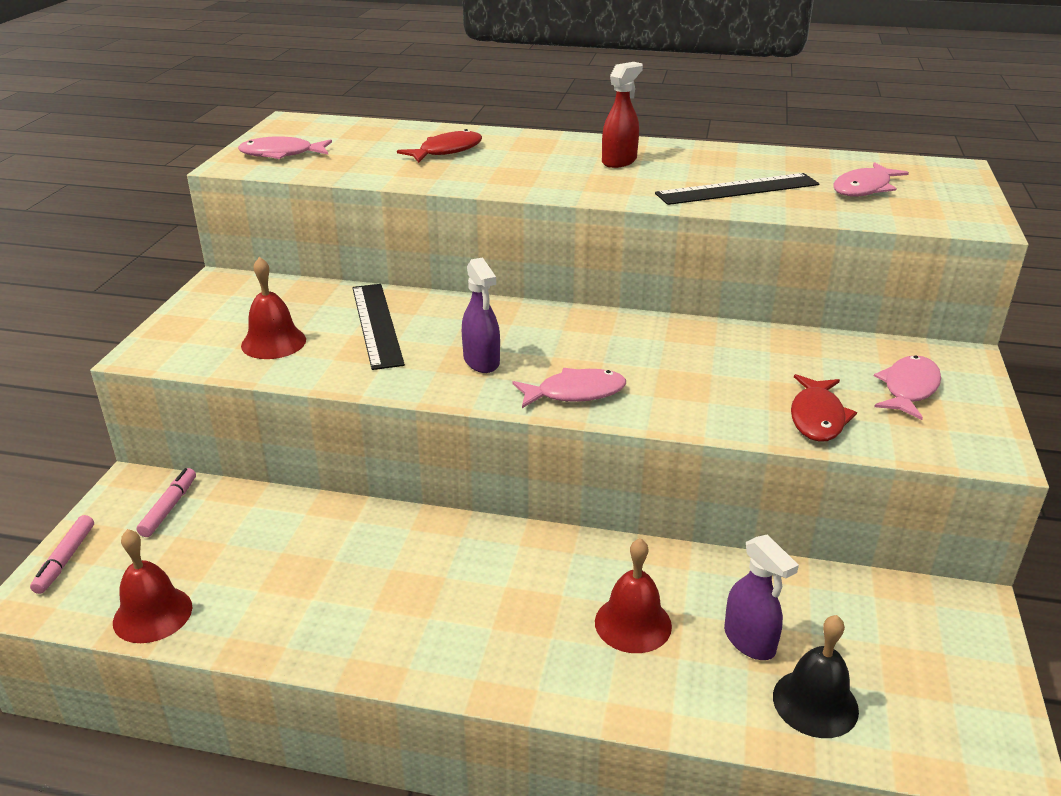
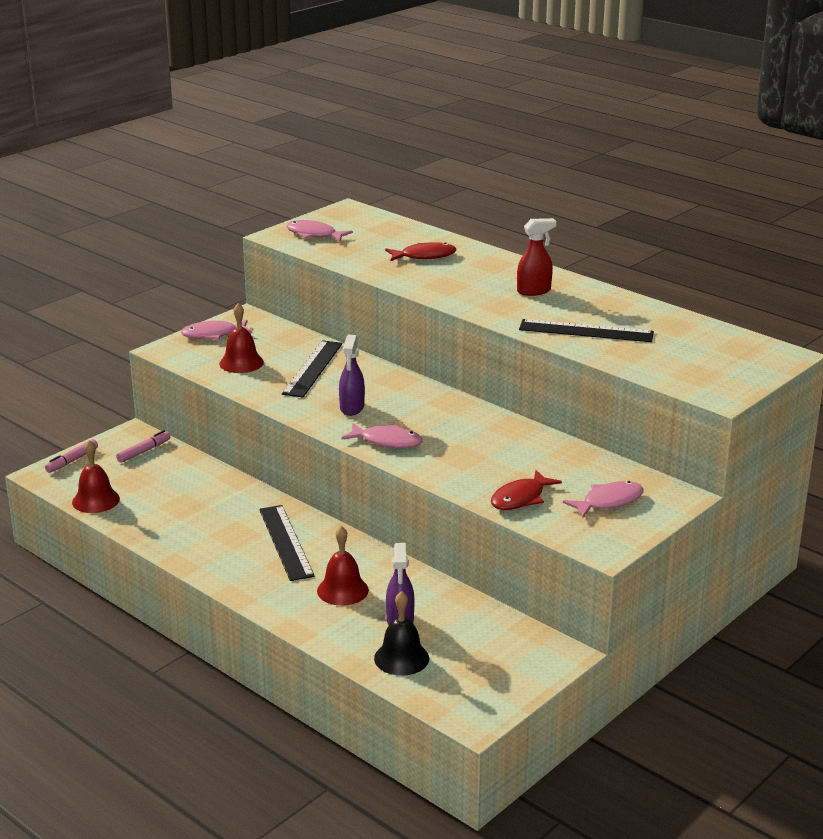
camera: 30 degrees right, 5 degrees down
pink fish [833,162,909,197] -> pink fish moved to [181,320,252,340]
none -> black ruler [259,505,315,581]

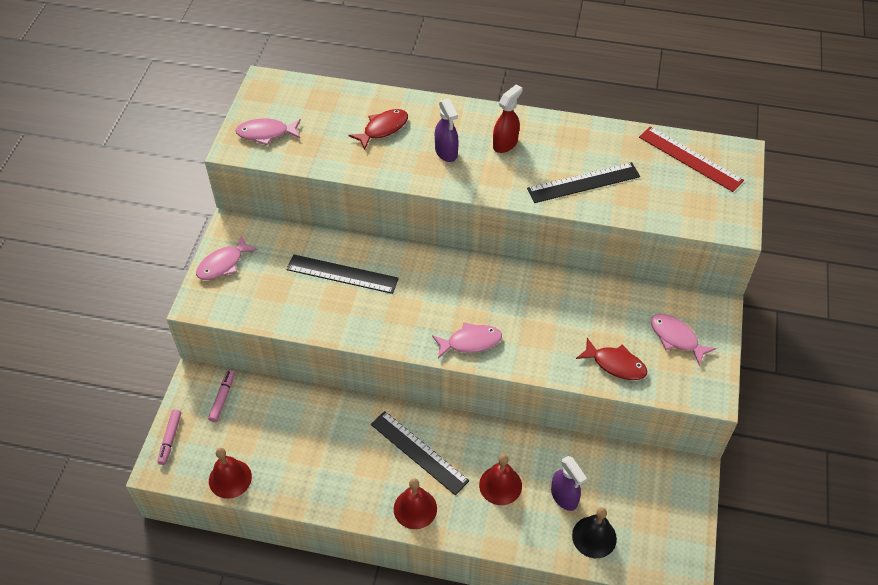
camera: 30 degrees left, 25 degrees up
red bell [219,303,264,373] -> red bell moved to [394,478,437,529]
black ruler [282,340,342,397] -> black ruler turned 60 degrees counterclockwise [287,254,399,294]
purple spray bottle [339,335,365,416] -> purple spray bottle moved to [435,98,458,162]
red fish [491,470,562,510] -> red fish turned 75 degrees counterclockwise [576,338,647,380]
pink fish [563,481,644,518] -> pink fish turned 75 degrees counterclockwise [651,314,716,366]
none -> red ruler [639,126,744,192]

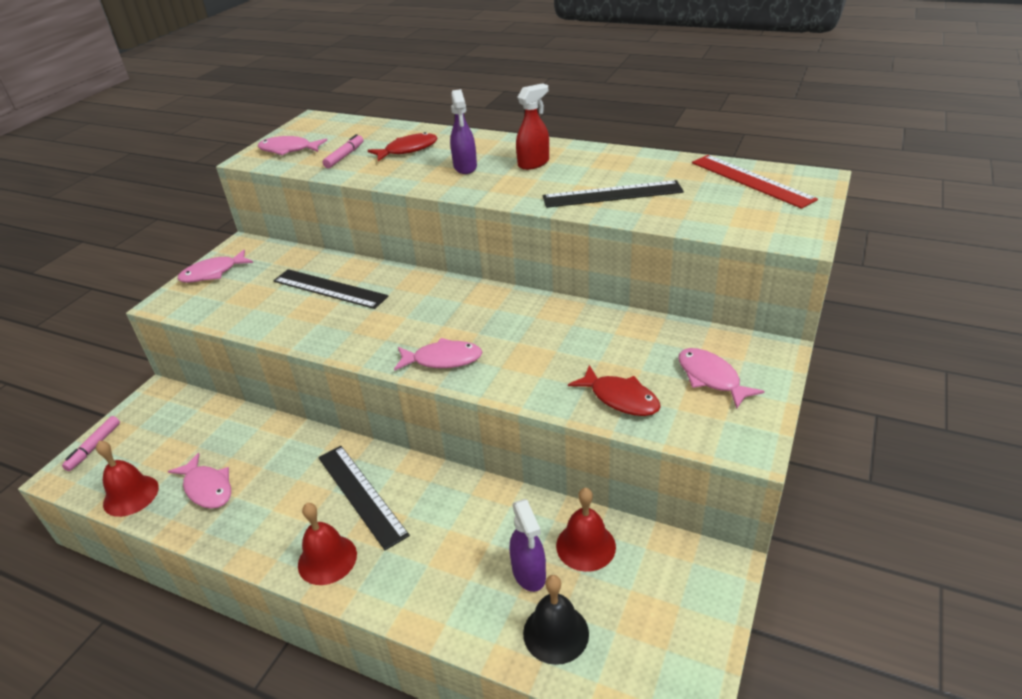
camera: 15 degrees right, 15 degrees down
pink marker [208,370,235,422] -> pink marker moved to [322,134,363,168]
red bell [479,454,522,505] -> red bell moved to [556,488,616,572]
none -> pink fish [168,453,231,509]

